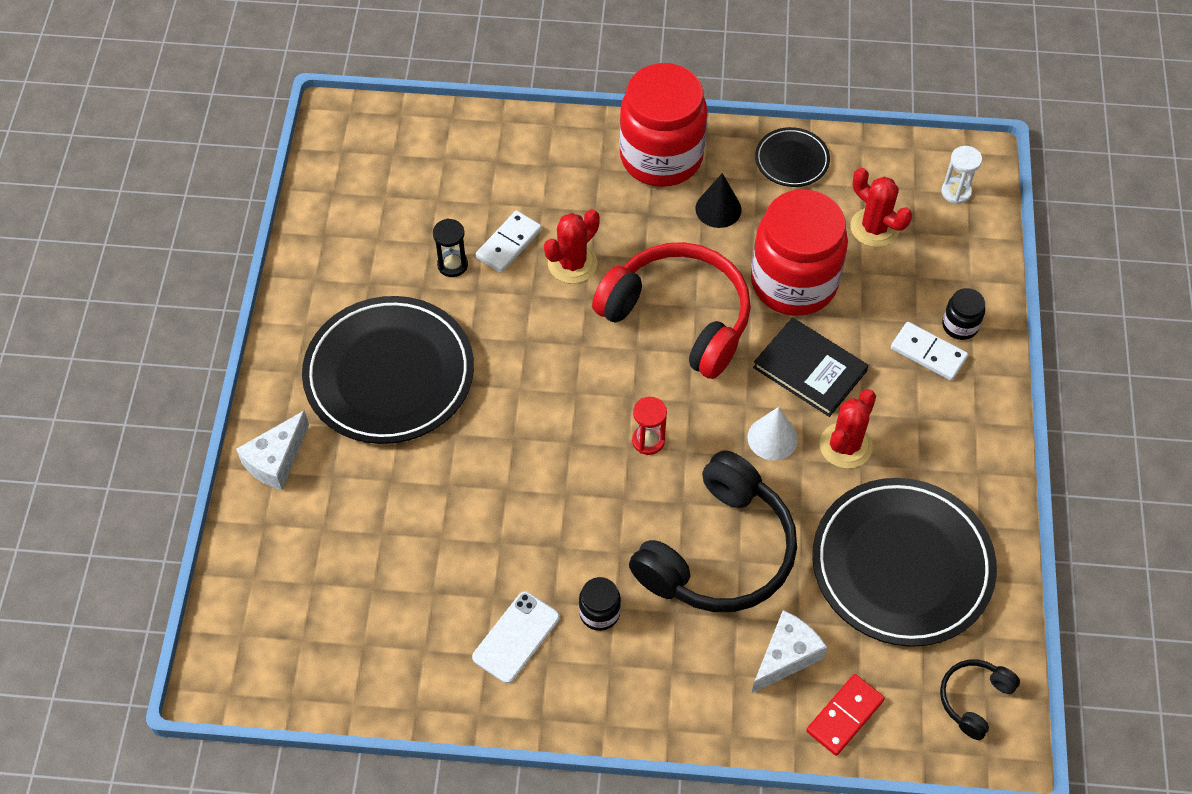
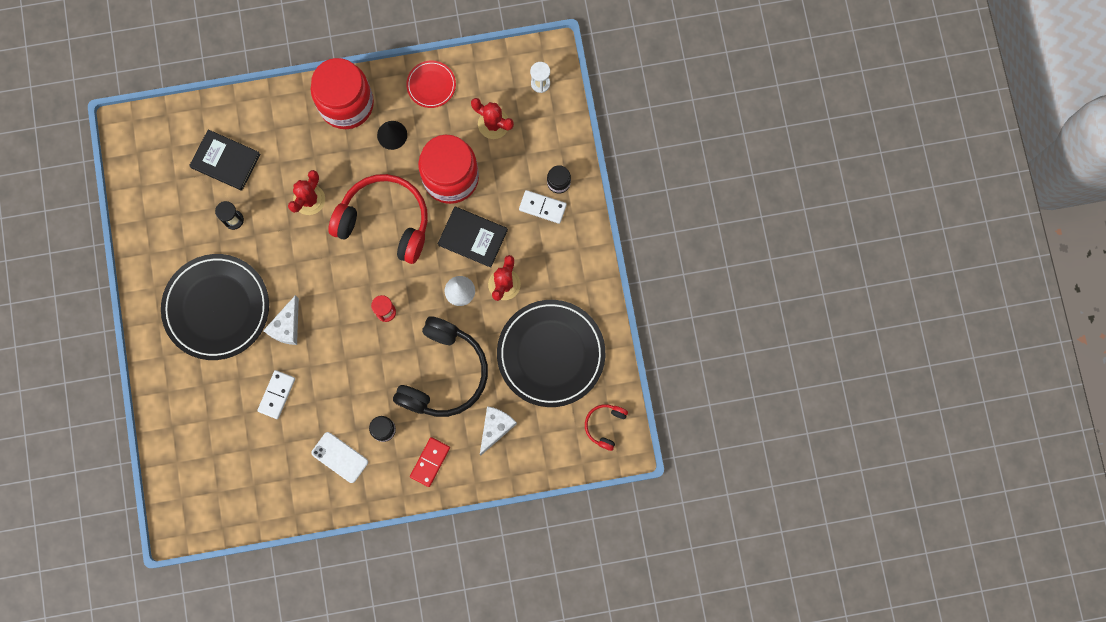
camera: 15 degrees left, 20 degrees up
white cheese [236,410,309,490] -> white cheese moved to [263,295,299,345]
white phone [472,592,560,683] -> white phone turned 75 degrees counterclockwise [311,432,368,483]
white domino [476,211,542,273] -> white domino moved to [257,370,295,419]
black plate [755,127,830,187] -> red plate [406,61,456,108]
red domino [806,674,885,756] -> red domino moved to [410,437,450,487]
black headphones [940,660,1020,740] -> red headphones [585,404,628,451]
none -> black book [189,129,261,191]

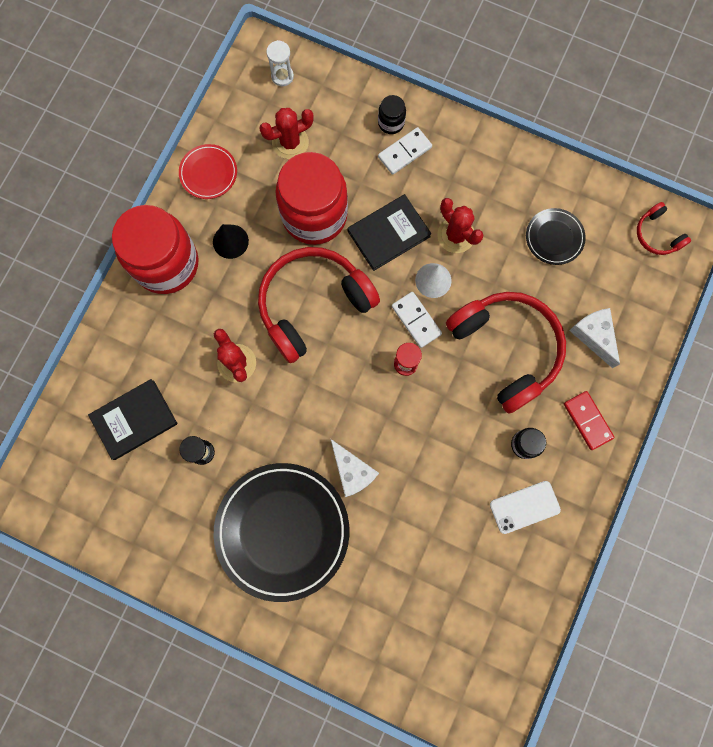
camera: 55 degrees left, 0 degrees up
white domino [257,370,295,419] -> white domino moved to [392,292,442,348]
black headphones [393,316,488,417] -> red headphones [446,292,566,414]
black plate [497,300,605,407] -> black plate [526,208,586,265], size x0.47

